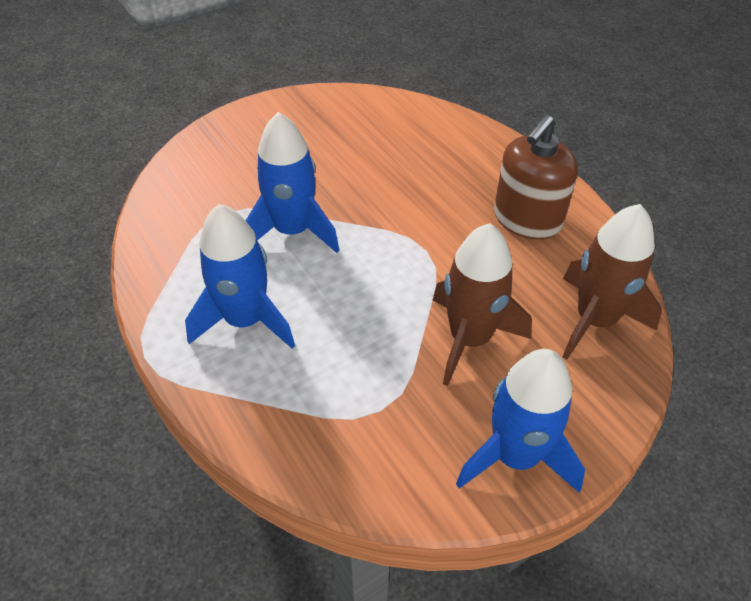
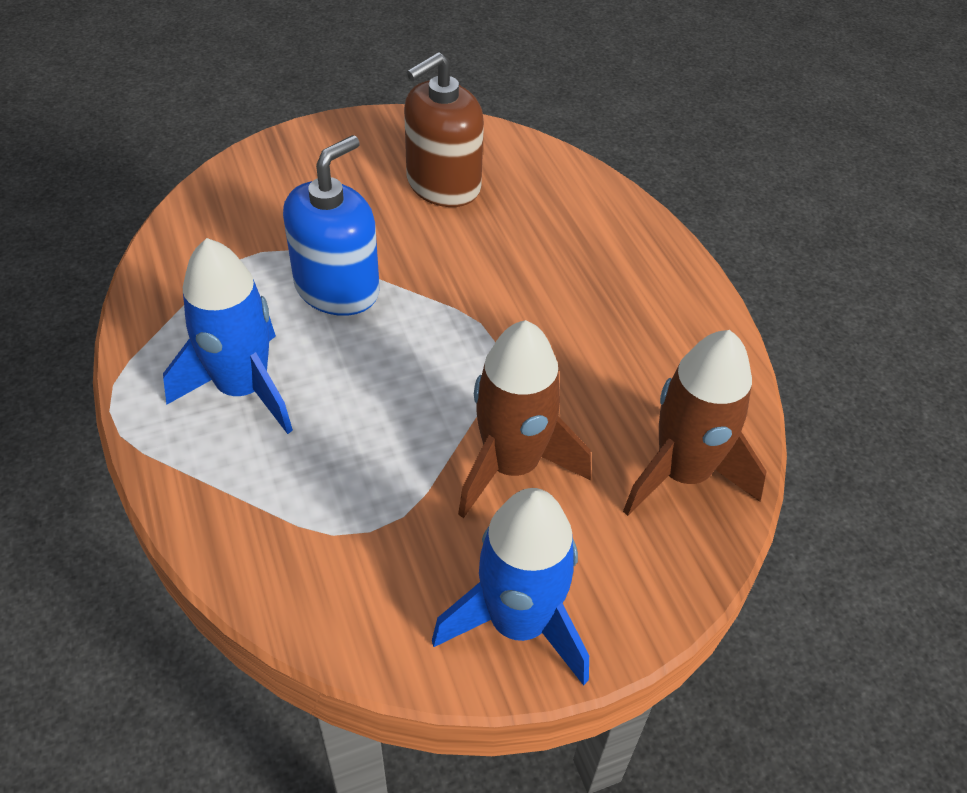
camera: 10 degrees right, 0 degrees up
blue rocket [246,112,339,253] -> blue soap dispenser [283,135,380,316]
brown soap dispenser [494,115,578,239] -> brown soap dispenser moved to [404,52,484,207]

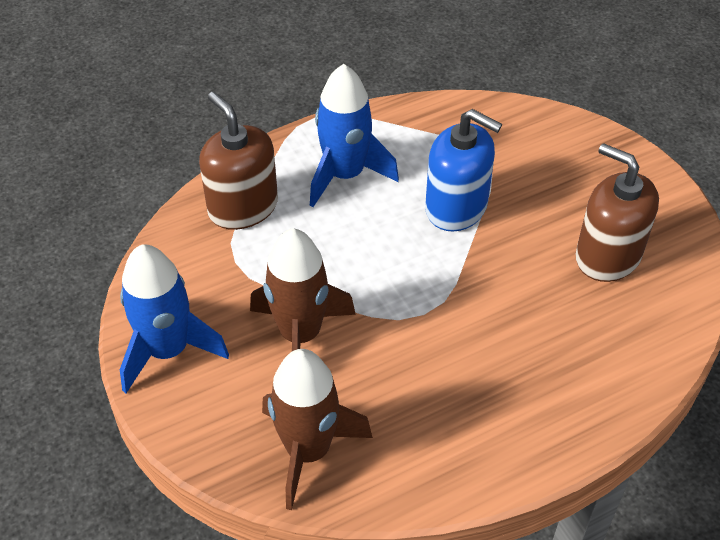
camera: 85 degrees right, 0 degrees up
none -> brown soap dispenser [199,92,278,230]

